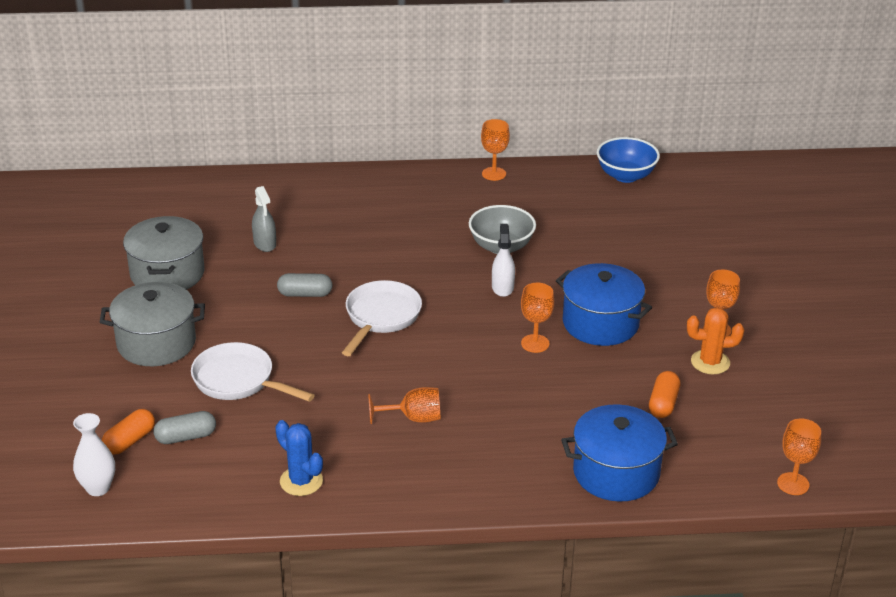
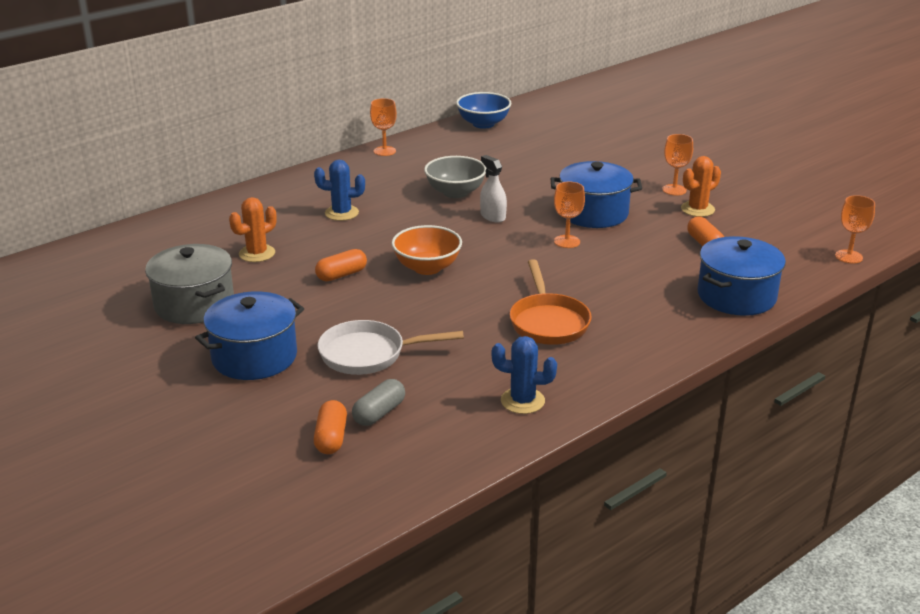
camera: 35 degrees left, 5 degrees down
white vase [73,413,115,496] -> none
grey pot [100,282,205,366] -> blue pot [195,291,304,380]
grey spray bottle [252,186,276,252] -> orange cactus [229,197,277,262]
grey capsule [277,273,333,297] -> orange capsule [315,249,367,281]
white pan [342,280,422,356] -> orange bowl [391,225,462,275]
orange goblet [368,387,441,424] -> orange pan [510,259,592,345]
none -> blue cactus [314,160,365,221]

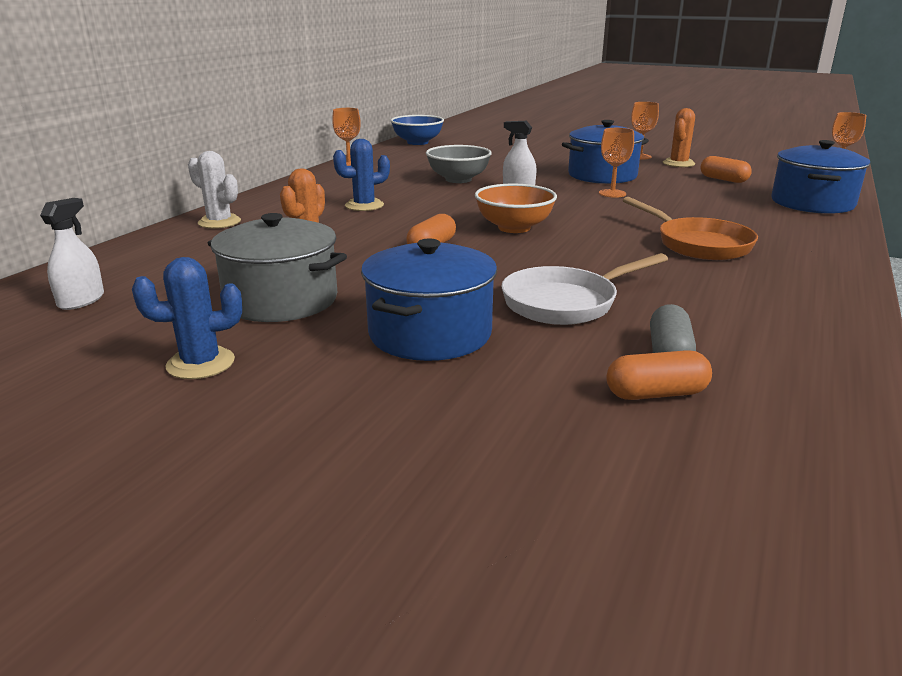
camera: 25 degrees left, 5 degrees down
orange capsule [314,400,347,454] -> orange capsule turned 75 degrees counterclockwise [606,350,712,400]
blue cactus [492,336,557,414] -> blue cactus moved to [132,257,242,379]
none -> white spray bottle [40,198,104,310]
none -> white cactus [188,151,241,229]

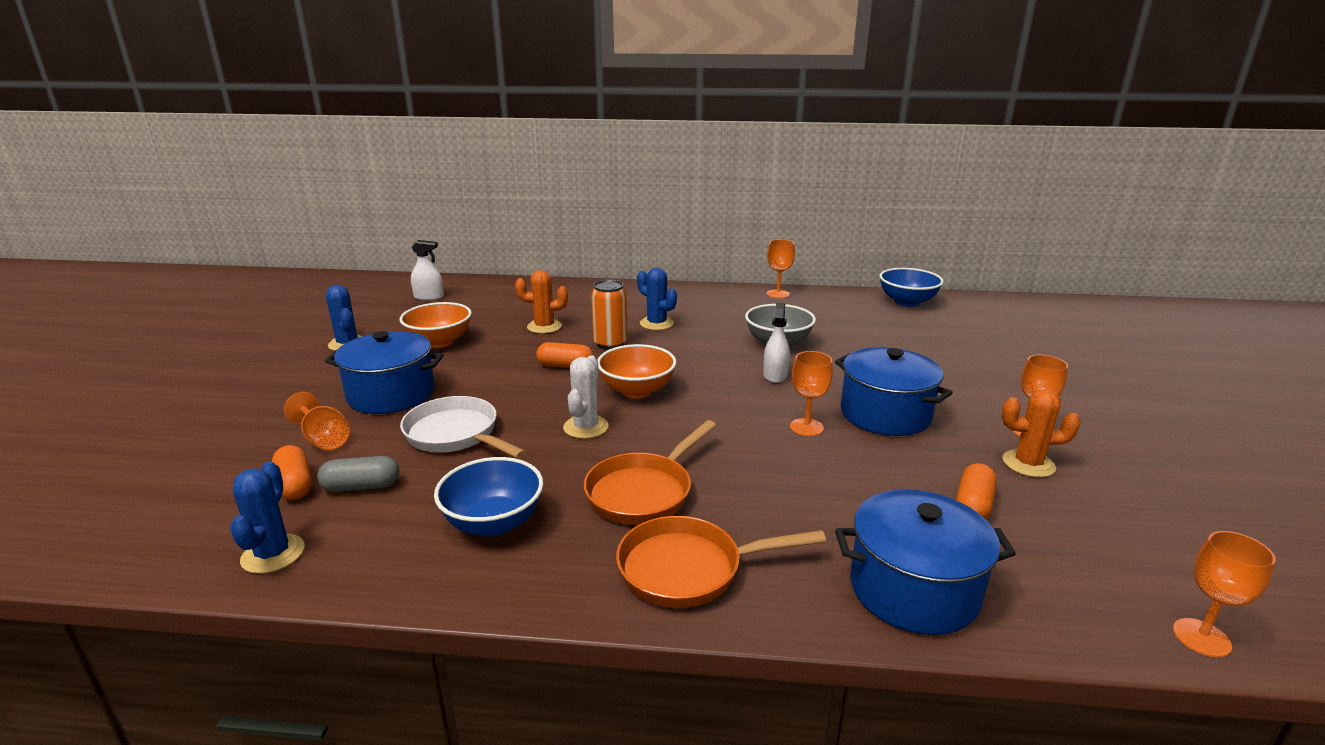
camera: 70 degrees right, 0 degrees up
white cactus [188,151,241,229] -> white cactus moved to [563,355,609,439]
grey pot [208,213,347,322] -> orange bowl [400,302,472,348]
none -> blue cactus [230,461,305,574]
none -> orange goblet [284,392,350,451]
none -> blue bowl [434,457,544,536]
none -> orange can [591,280,627,349]
none -> orange pan [616,516,826,608]

